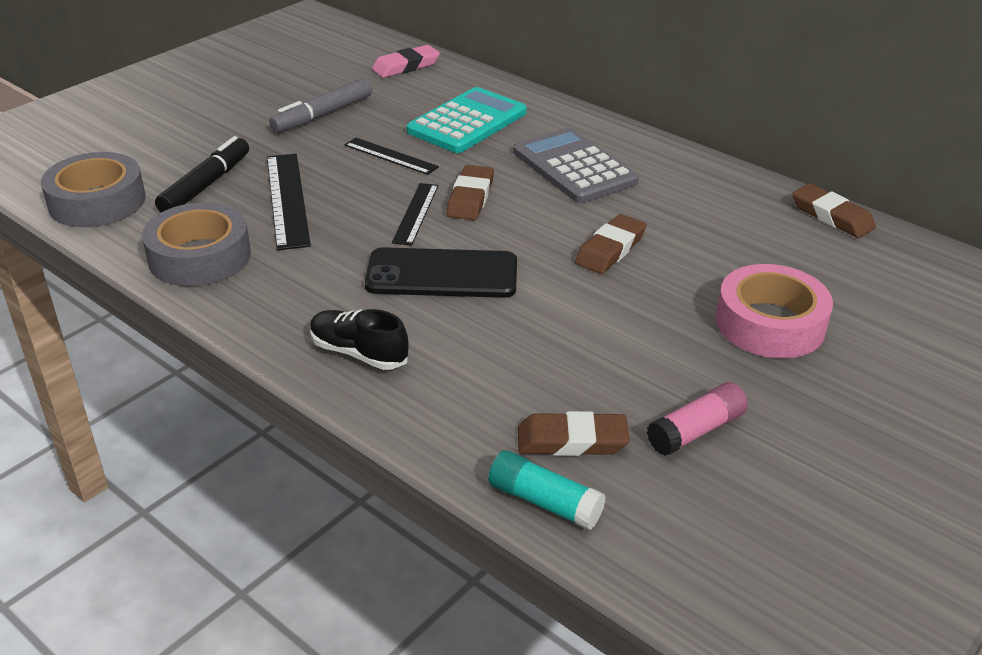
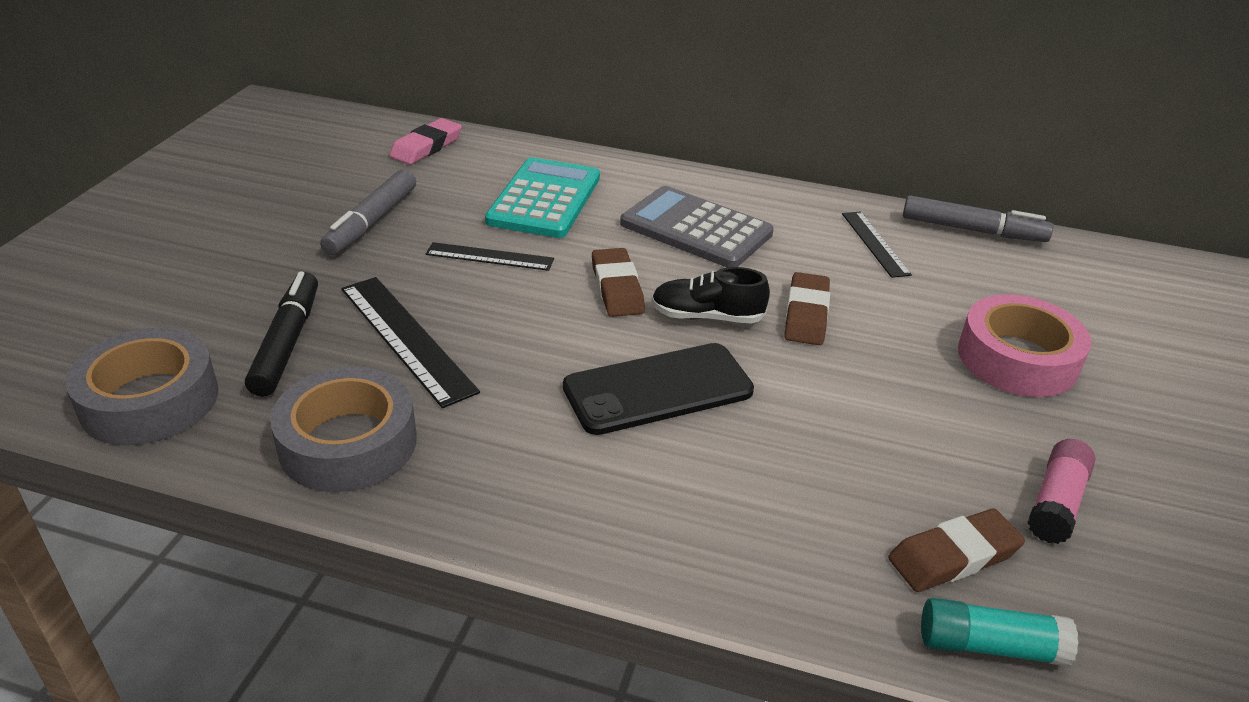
camera: 25 degrees left, 0 degrees up
black shoe [310,309,409,370] -> black shoe moved to [651,267,770,323]
black ruler [392,183,438,246] -> black ruler moved to [842,211,912,278]
brown eraser [792,183,876,238] -> grey marker [903,195,1053,242]

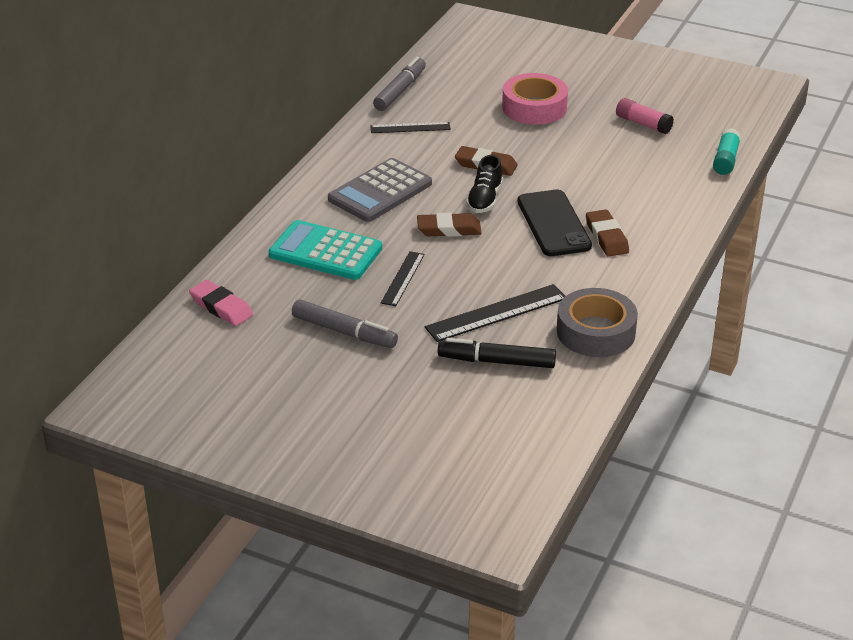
camera: 80 degrees left, 0 degrees up
grey tape [65,328,218,445] -> none
brown eraser [888,508,1025,592] -> brown eraser moved to [586,209,629,257]

